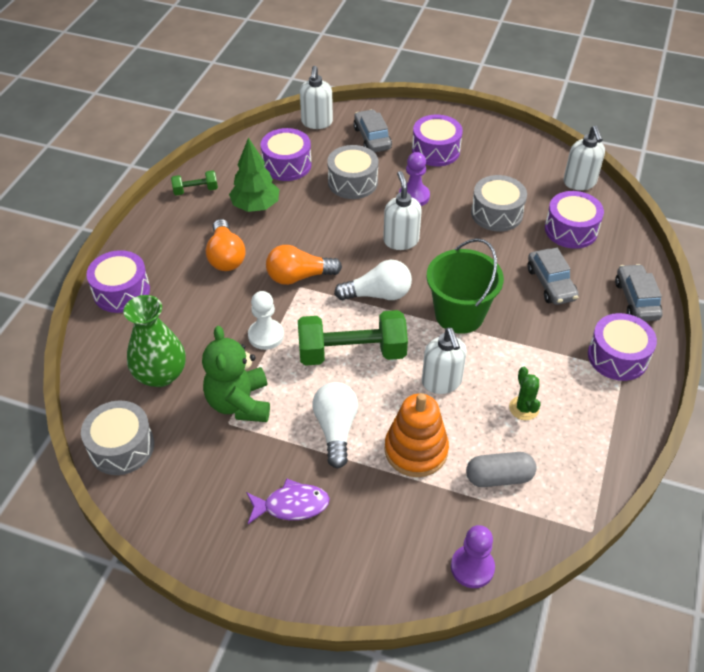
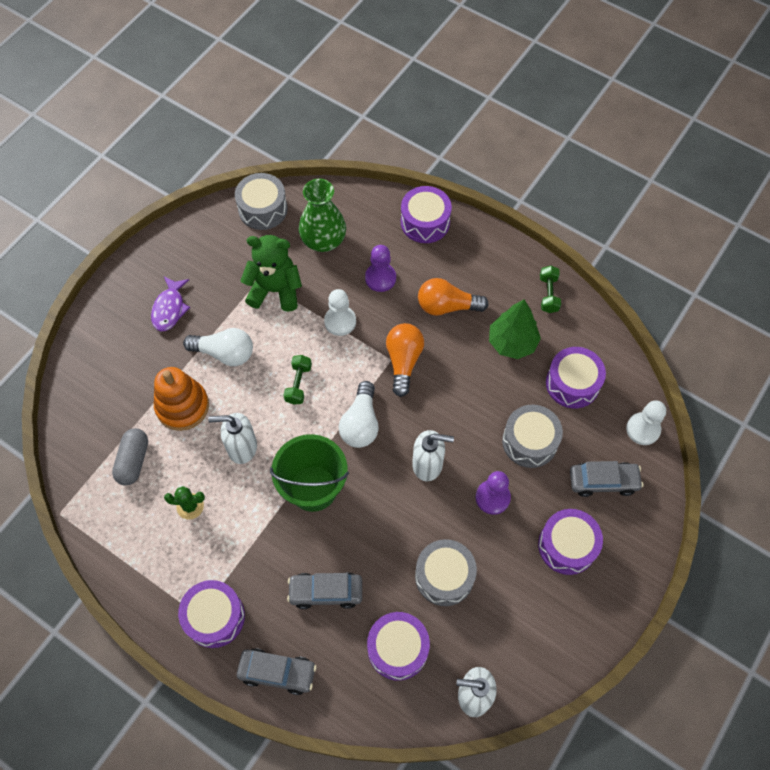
camera: 105 degrees right, 15 degrees up
green dumbbell [298,310,408,366] -> green dumbbell [283,355,312,405], size x0.49
white soap dispenser [300,66,333,129] -> white pawn [626,400,666,445]
purple pawn [451,525,495,588] -> purple pawn moved to [365,245,396,292]

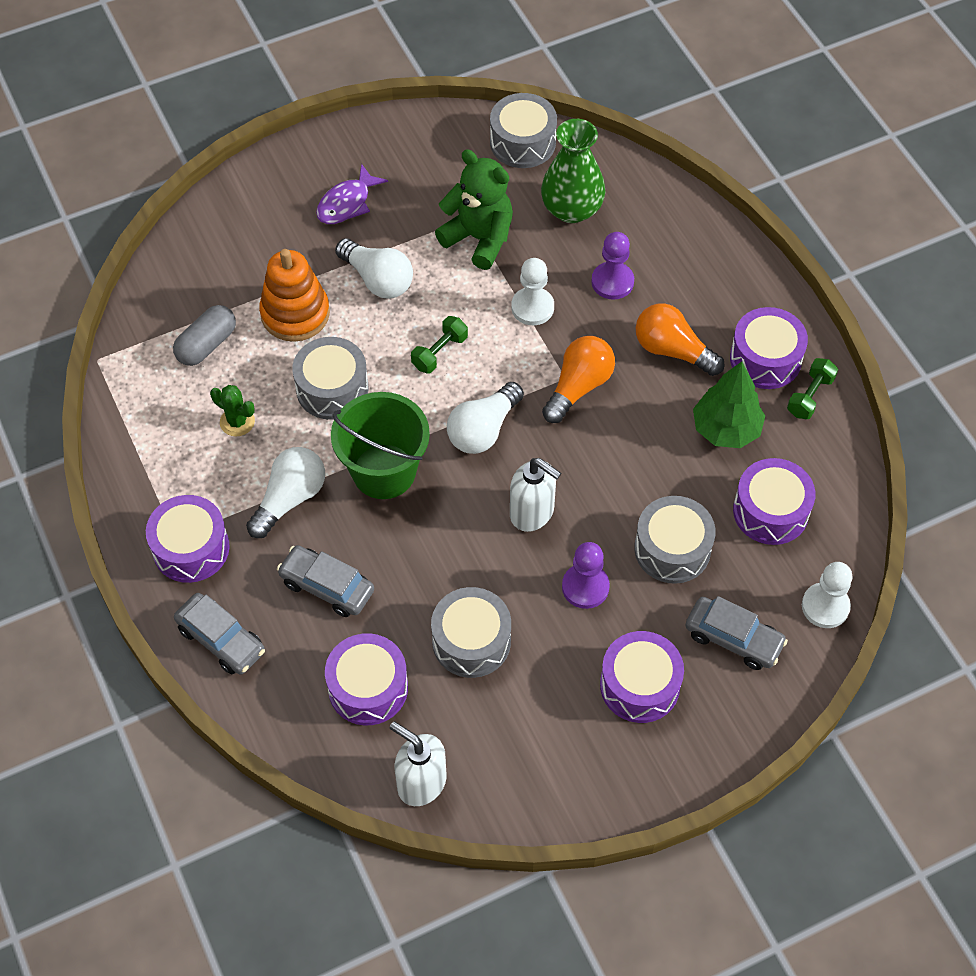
camera: 30 degrees right, 5 degrees down
white soap dispenser [208,413,257,464] -> grey drum [292,337,369,420]
purple drum [401,186,452,243] -> purple drum moved to [730,307,808,389]
none -> white light bulb [246,447,325,538]

